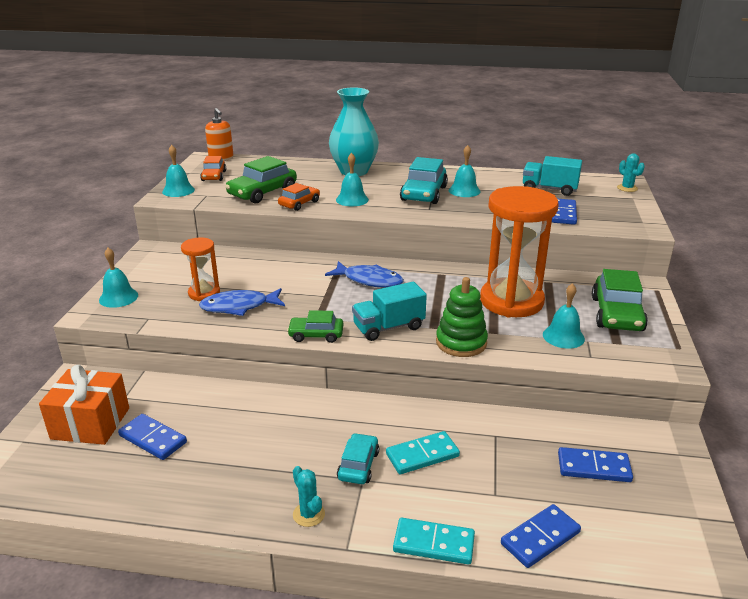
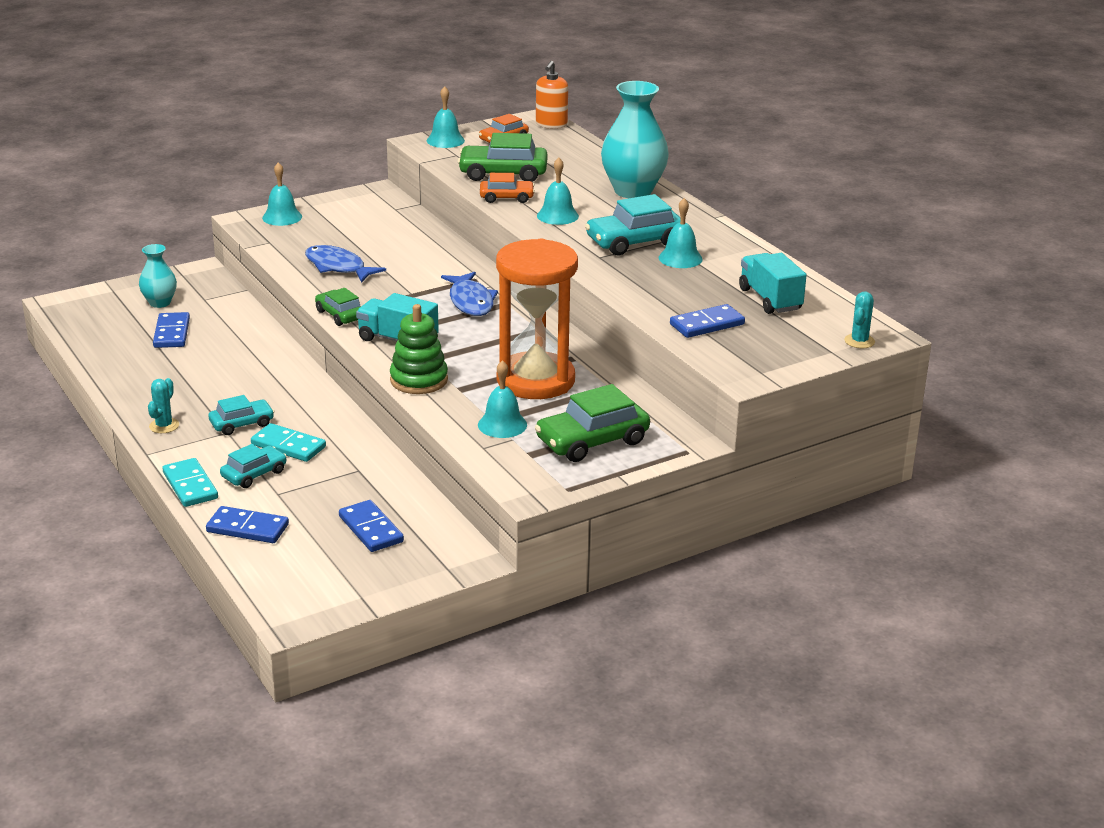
camera: 50 degrees right, 0 degrees up
orange gift [39,365,129,445] -> turquoise vase [139,244,177,308]
orange hourglass [181,237,220,301] -> none
none -> turquoise car [220,444,287,488]

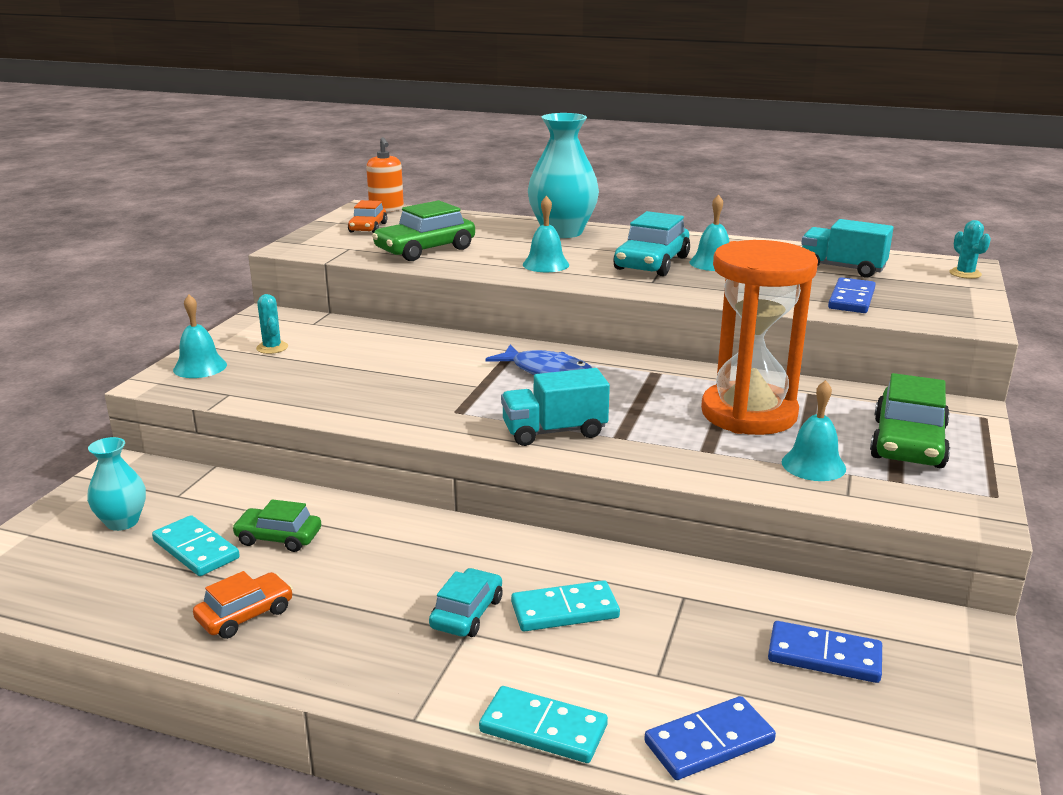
camera: 40 degrees left, 5 degrees down
turquoise cactus [148,378,179,433] -> turquoise cactus moved to [256,294,288,354]
blue domino [153,312,190,348] -> turquoise domino [152,515,240,576]
turquoise car [220,444,287,488] -> none
blue fish [305,245,386,283] -> none
green car [315,288,361,326] -> green car moved to [232,499,321,552]
green stacking toy [390,304,448,394] -> none
turquoise bell [427,86,465,148] -> none
orange car [480,173,535,203] -> orange car moved to [193,571,293,639]

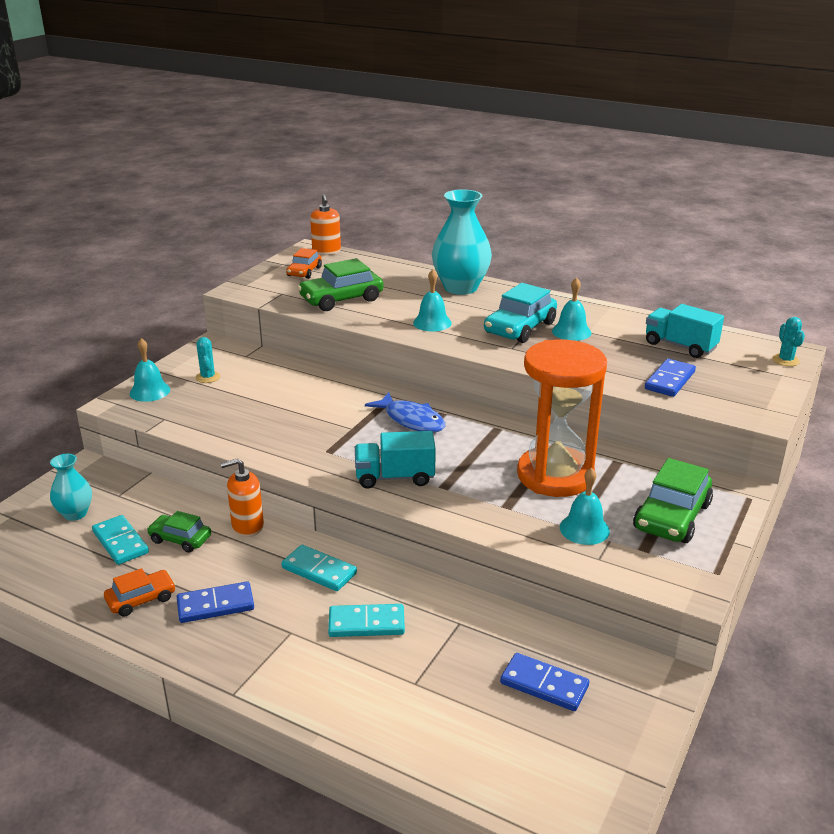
camera: 10 degrees right, 5 degrees up
turquoise car [429,568,503,637] -> none
turquoise domino [479,686,608,763] -> turquoise domino moved to [281,545,357,591]
blue domino [644,696,776,780] -> blue domino moved to [177,582,254,623]
none -> orange soap dispenser [220,458,264,537]

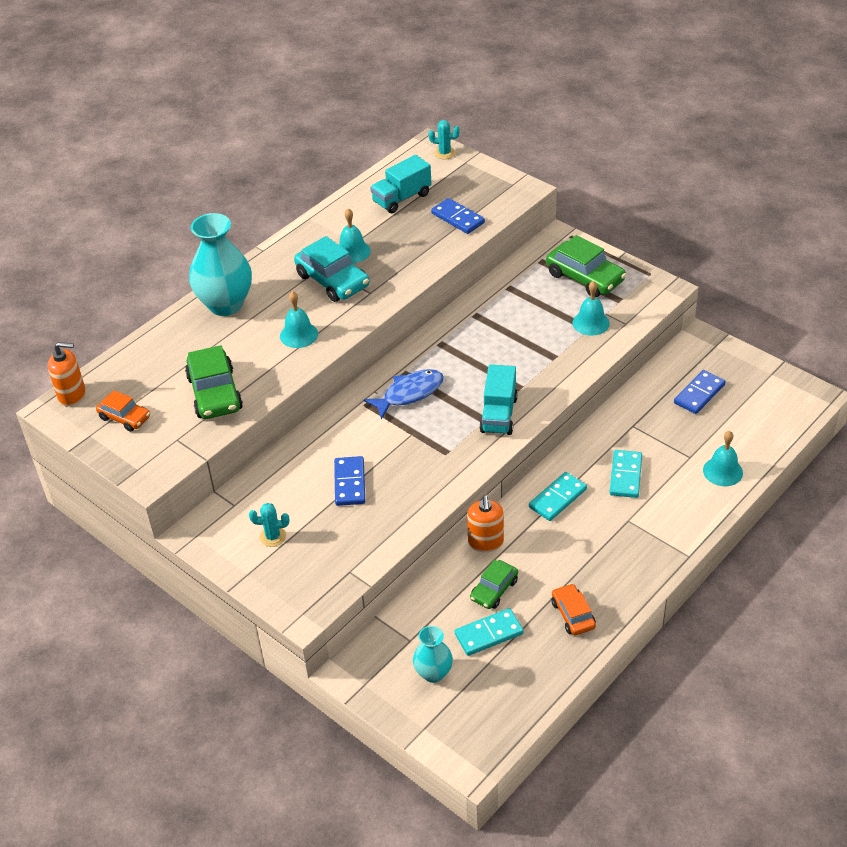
camera: 75 degrees left, 15 degrees up
turquoise bell [130,338,170,402] -> turquoise bell moved to [703,431,743,486]
blue domino [177,582,254,623] -> blue domino moved to [334,456,365,506]
orange hourglass [517,340,607,497] -> none

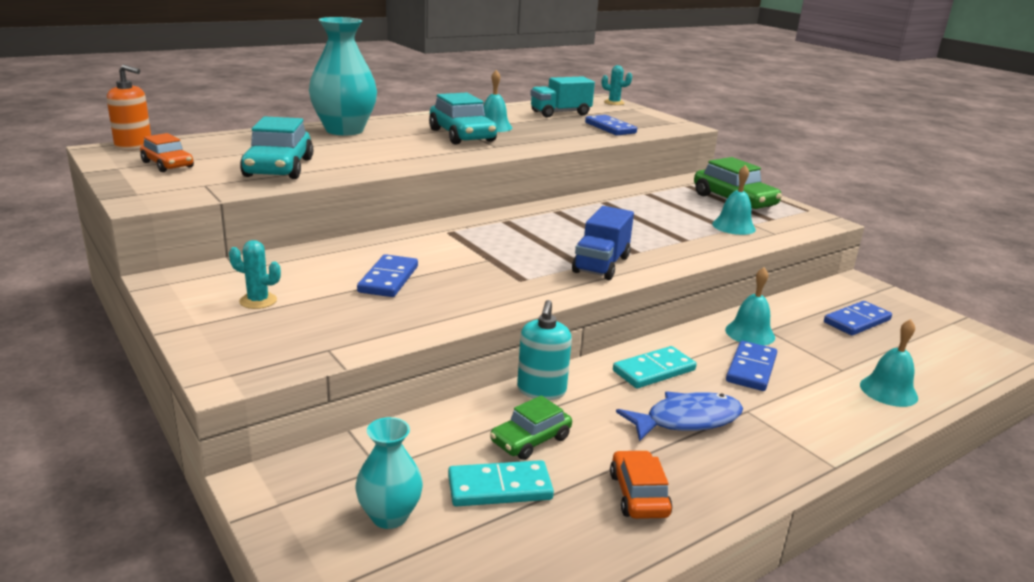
camera: 10 degrees right, 20 degrees down
green car [185,345,243,419] -> turquoise car [240,116,313,179]
turquoise bell [280,291,318,348] -> turquoise bell moved to [725,267,775,346]
blue fish [364,369,444,420] -> blue fish moved to [616,392,743,441]
orange soap dispenser [467,495,504,552] -> turquoise soap dispenser [517,300,572,400]
turquoise truck [480,364,518,435] -> blue truck [572,206,634,280]
turquoise domino [610,450,642,498] -> blue domino [726,341,777,391]

